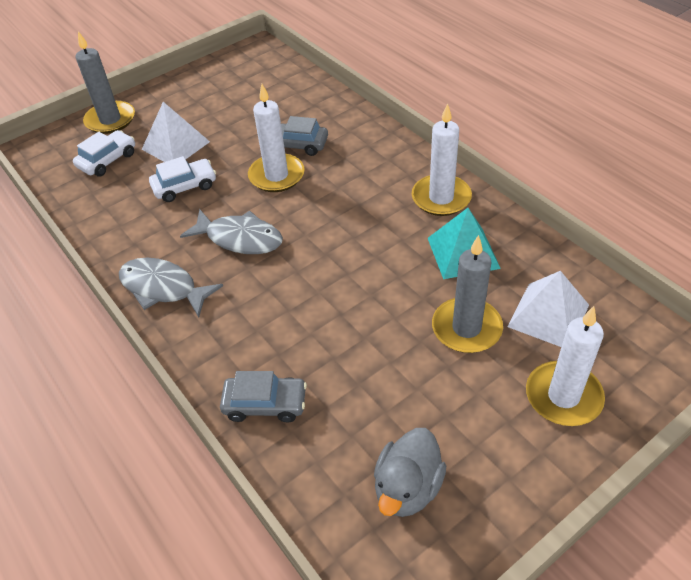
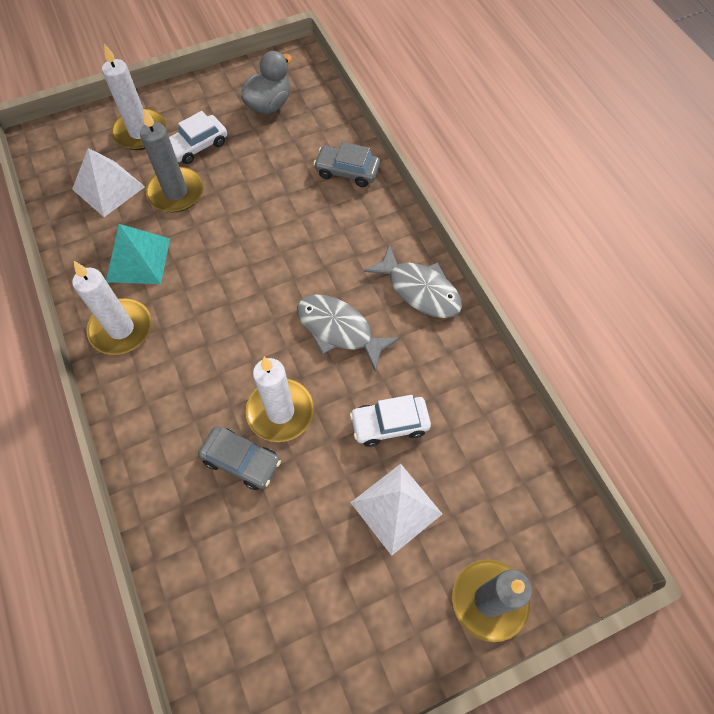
camera: 170 degrees left, 15 degrees up
white car [73,130,135,176] -> white car moved to [169,111,227,164]

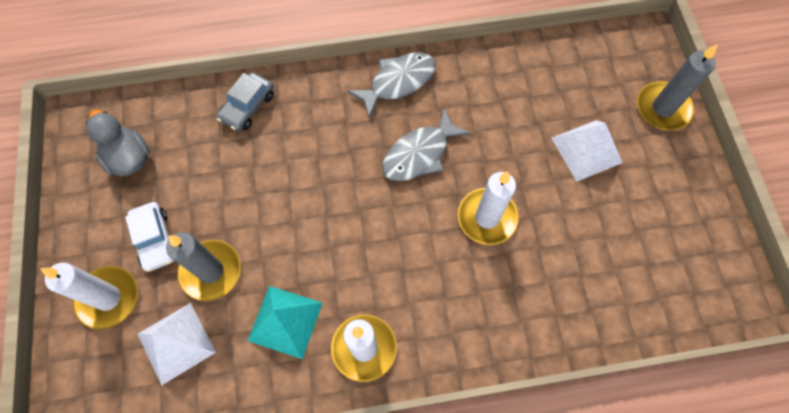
camera: 75 degrees left, 5 degrees up
grey car [198,426,281,490] -> none
white car [350,395,431,447] -> none

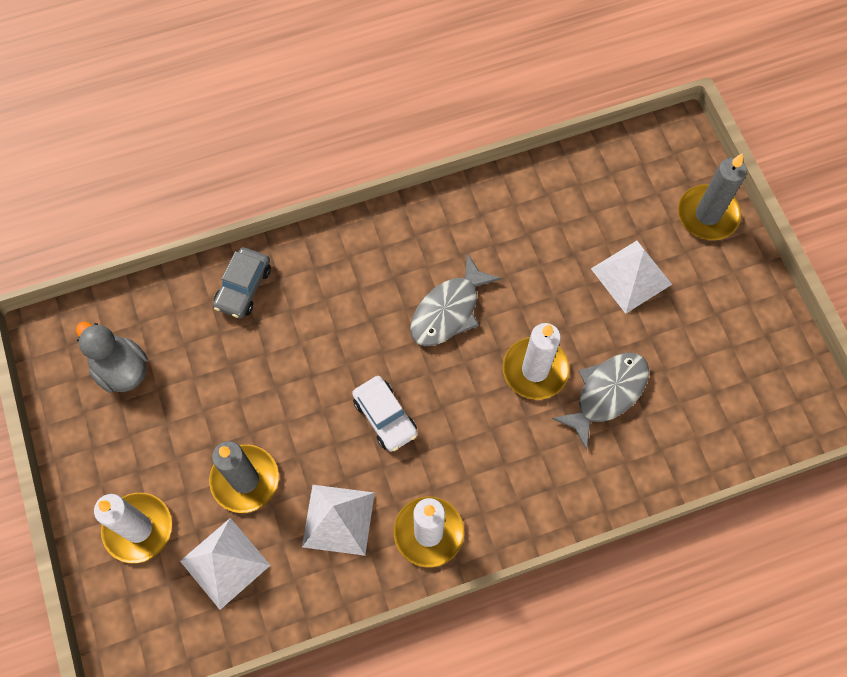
camera: 10 degrees left, 0 degrees up
white car [125,202,174,272] -> white car moved to [352,376,417,452]
turquoise pyramid [248,286,323,359] -> white pyramid [302,485,375,556]
grey fish [347,52,436,118] -> grey fish moved to [552,353,649,450]

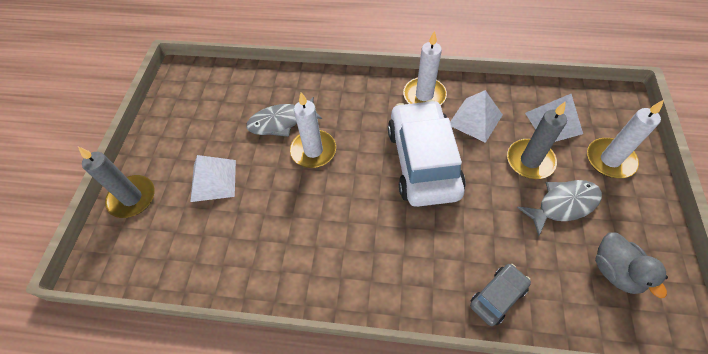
camera: 150 degrees left, 10 degrees down
white car [352,376,417,452] -> white car [388,100,466,207], size x2.13
grey fish [410,254,501,346] -> grey fish moved to [517,180,602,236]

